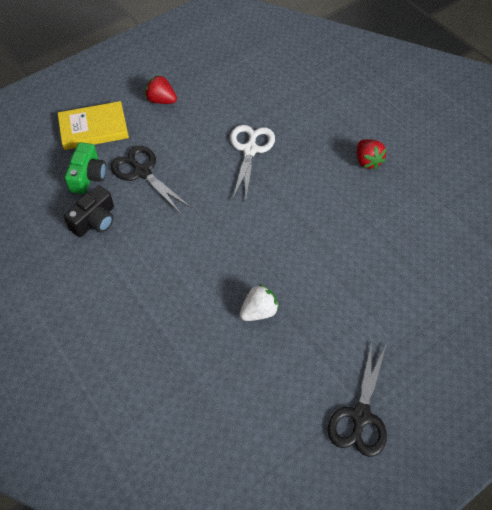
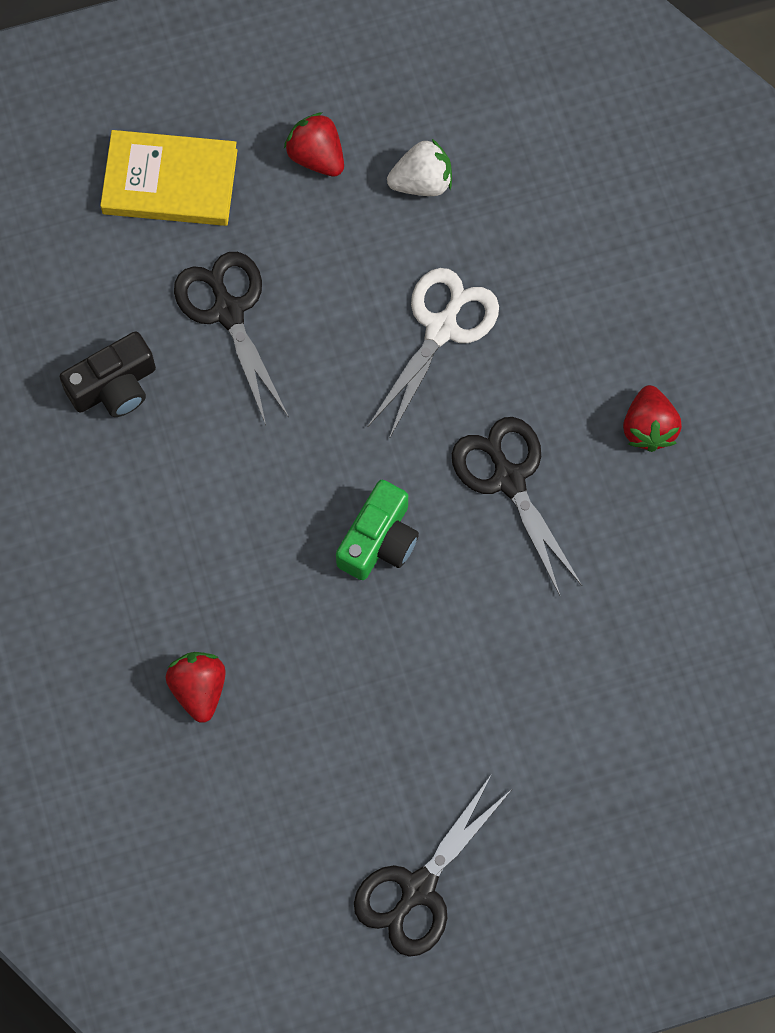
camera: 20 degrees right, 15 degrees up
green camera [65,142,106,194] -> green camera moved to [336,480,419,580]
white strawberry [240,284,279,321] -> white strawberry moved to [387,139,452,196]
none -> red strawberry [166,652,226,723]
none -> black scissors [452,417,582,595]

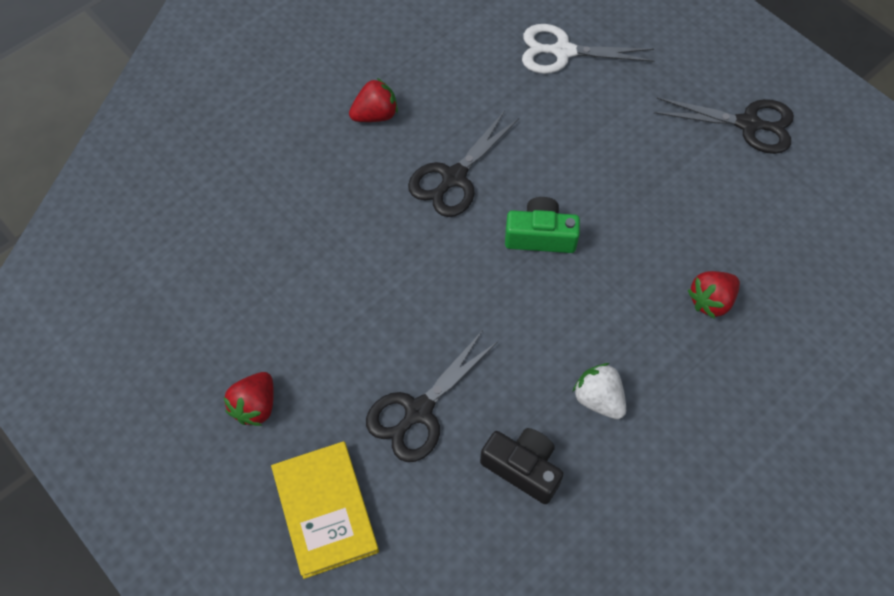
camera: 115 degrees left, 10 degrees down
white scissors [368,268,499,439] -> white scissors moved to [522,24,655,74]
white strawberry [387,139,452,196] -> white strawberry moved to [573,363,626,419]

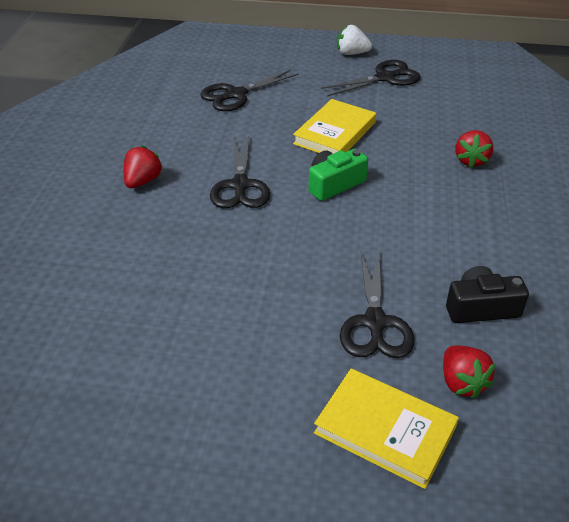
camera: 40 degrees left, 20 degrees down
red strawberry [223,372,274,426] -> red strawberry moved to [443,345,496,399]
white scissors [522,24,655,74] -> black scissors [200,70,299,111]
white strawberry [573,363,626,419] -> white strawberry moved to [337,25,372,55]
none -> yellow book [293,99,376,154]

